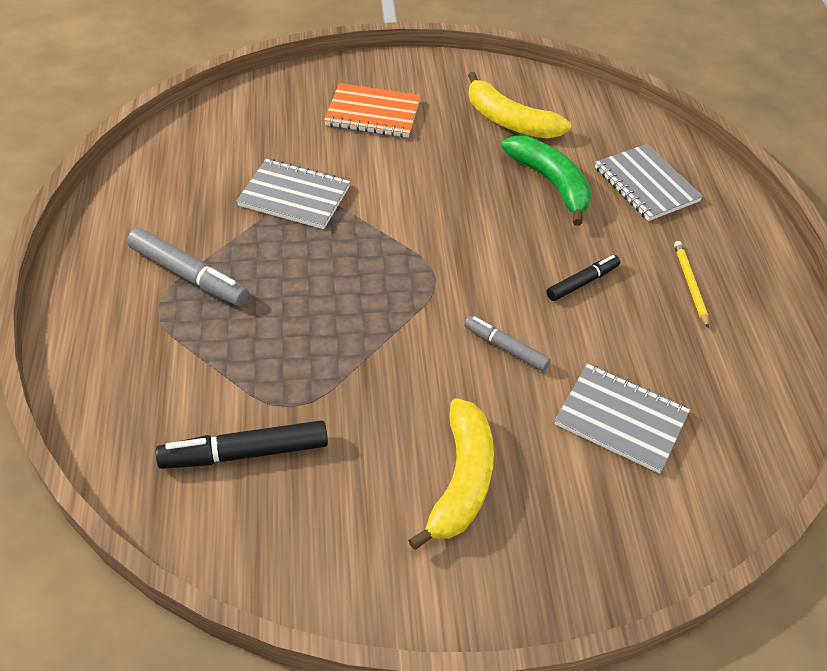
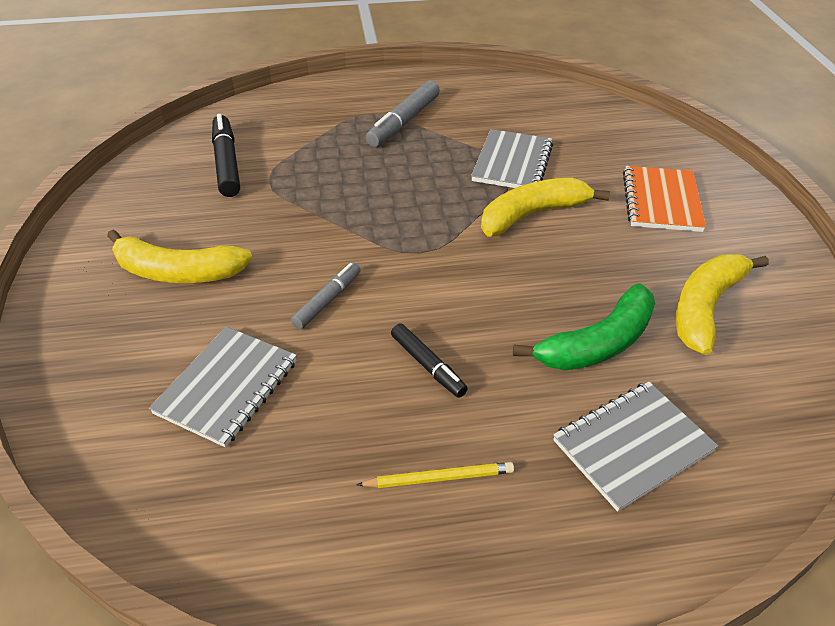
camera: 90 degrees right, 5 degrees down
none -> yellow banana [481,178,610,237]

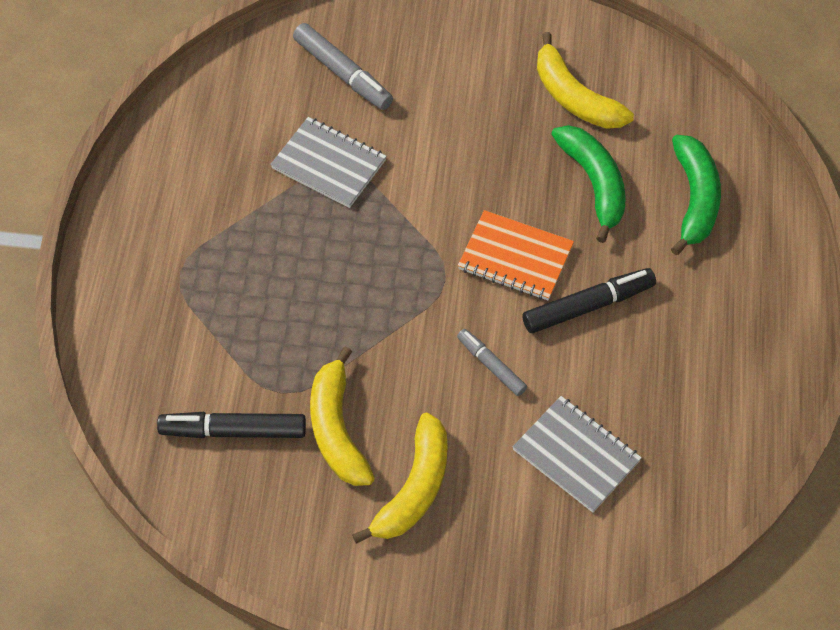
camera: 75 degrees left, 15 degrees up
yellow pencil [356,462,514,488] -> none
grey marker [366,81,440,147] -> grey marker moved to [293,23,393,110]
black marker [391,323,468,398] -> black marker [522,268,656,333], size x1.59
yellow banana [481,178,610,237] -> yellow banana moved to [310,346,375,486]
grey notebook [553,382,718,512] -> green banana [671,135,721,255]
orange notebook [623,166,706,232] -> orange notebook moved to [458,210,574,300]

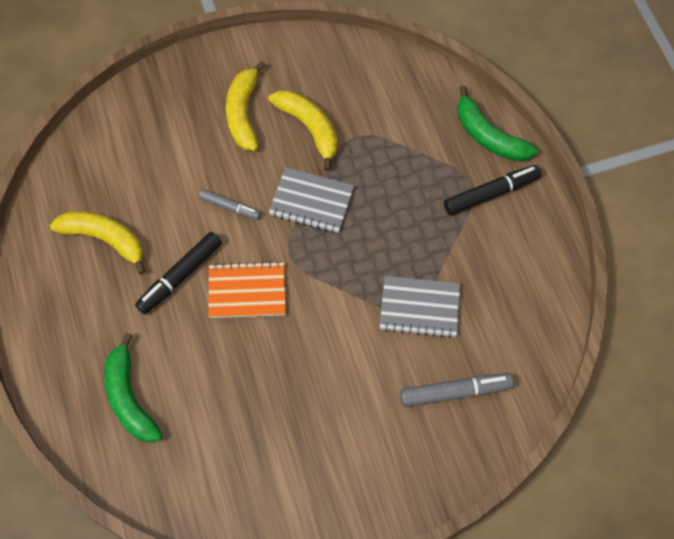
camera: 155 degrees right, 5 degrees up
black marker [157,412,306,438] -> black marker moved to [444,165,541,215]
grey marker [293,23,393,110] -> grey marker turned 150 degrees clockwise [400,373,513,407]
grey notebook [513,396,642,513] -> grey notebook moved to [269,167,354,233]
yellow banana [537,32,634,129] -> yellow banana moved to [50,211,146,275]
green banana [551,125,625,243] -> green banana moved to [458,86,538,161]

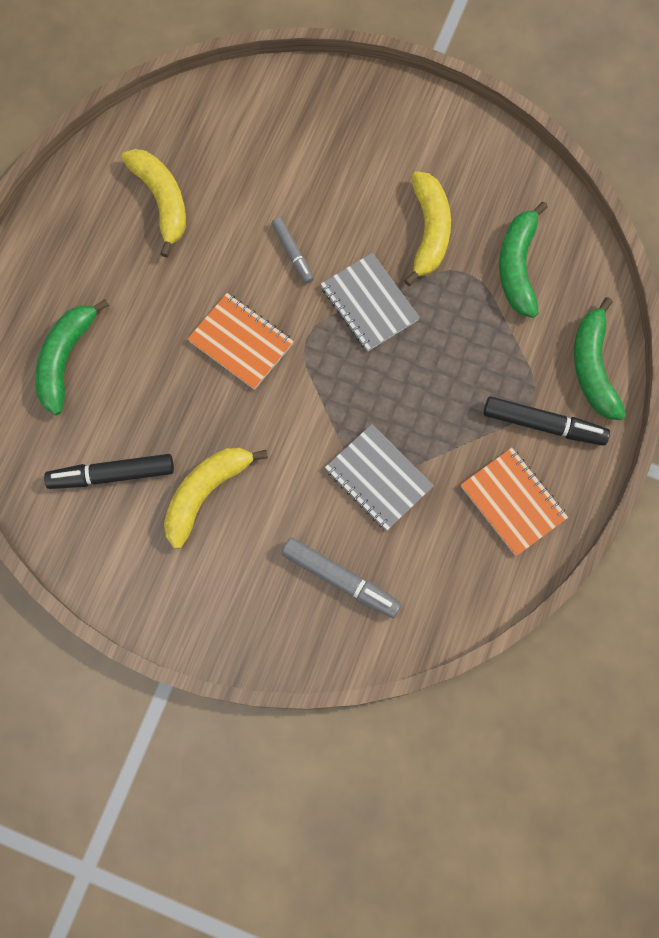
camera: 40 degrees right, 10 degrees up
black marker [135,232,222,314] -> black marker moved to [44,454,174,489]
yellow banana [226,61,265,151] -> yellow banana moved to [164,448,268,549]
none -> orange notebook [461,448,568,556]
none -> green banana [499,202,548,318]

